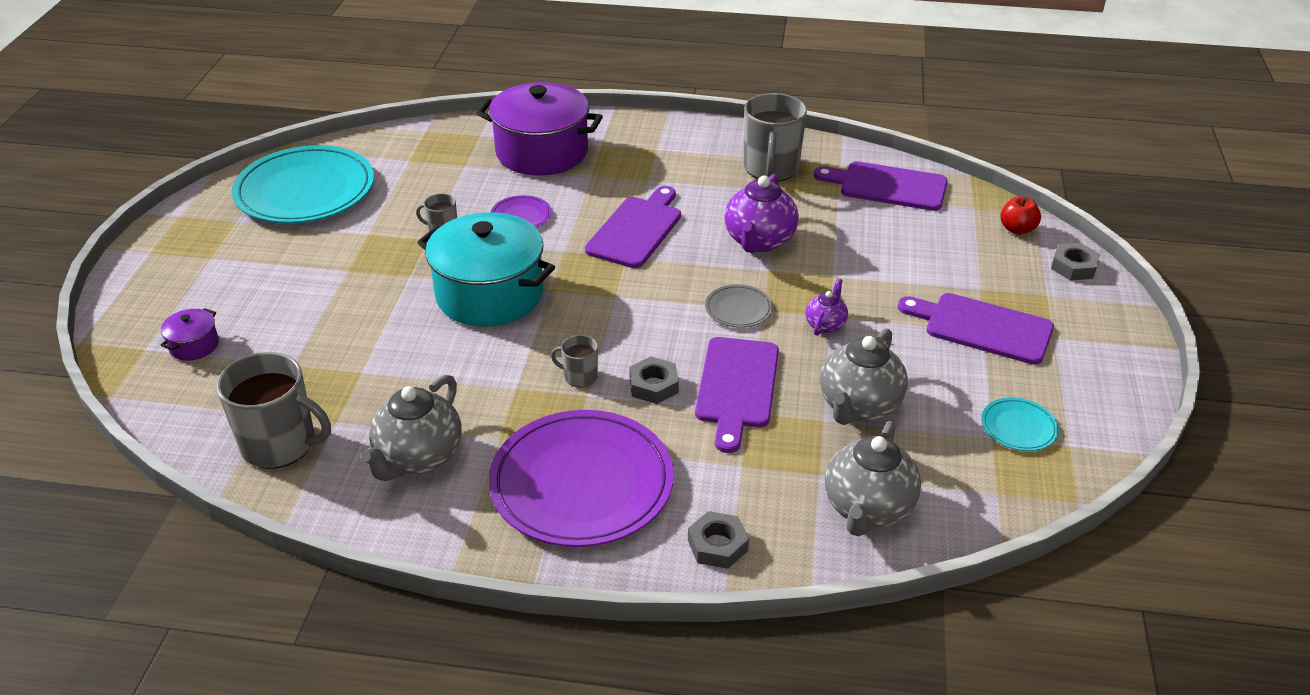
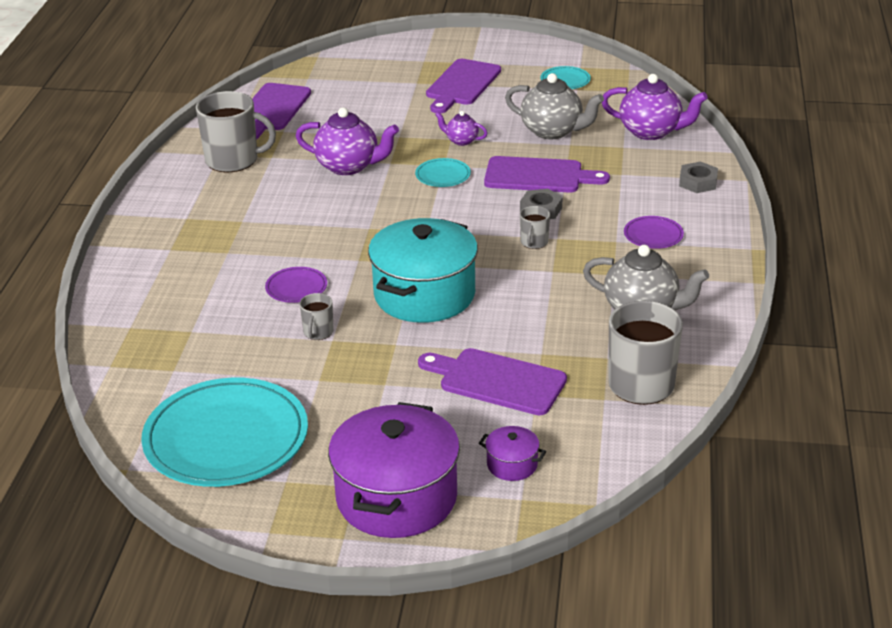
camera: 90 degrees left, 5 degrees down
purple pot [477,82,603,175] -> purple pot moved to [328,402,460,538]
purple plate [489,410,674,547] -> purple plate [624,216,684,249], size x0.43
purple cutting board [585,186,681,268] -> purple cutting board moved to [418,348,567,415]
grey plate [705,284,773,327] -> turquoise plate [415,158,471,187]
grey teapot [825,421,921,536] -> purple teapot [602,74,708,140]
red apple [1000,197,1041,235] -> none
grey nut [1051,243,1100,281] -> none

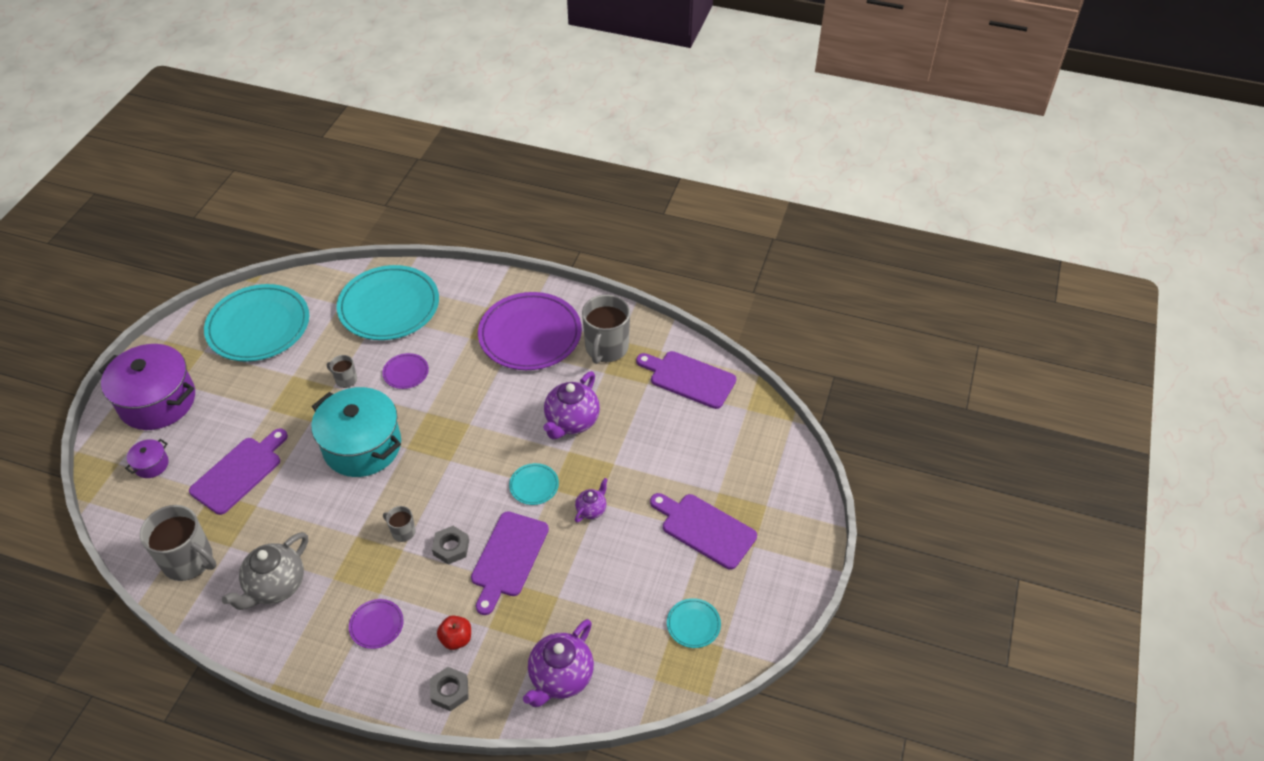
camera: 100 degrees right, 15 degrees up
grey teapot [505,73,604,140] -> none
none -> turquoise plate [337,265,439,340]
none -> red apple [437,616,471,650]
none -> purple plate [478,292,582,370]

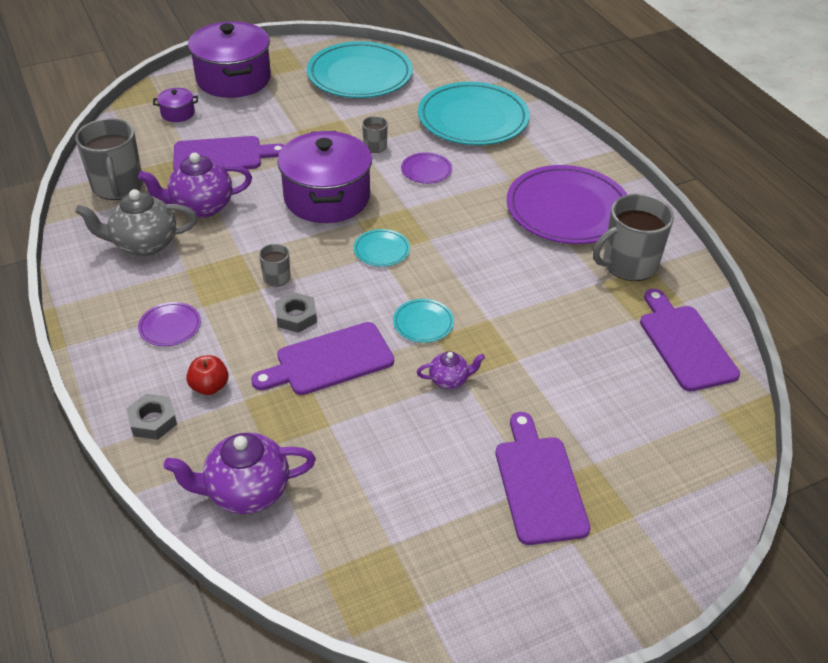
camera: 45 degrees right, 5 degrees down
turquoise pot [311,387,401,477] -> purple pot [277,131,372,223]
purple teapot [543,371,600,439] -> purple teapot moved to [138,152,252,218]
turquoise plate [667,598,721,648] -> turquoise plate moved to [354,229,410,267]

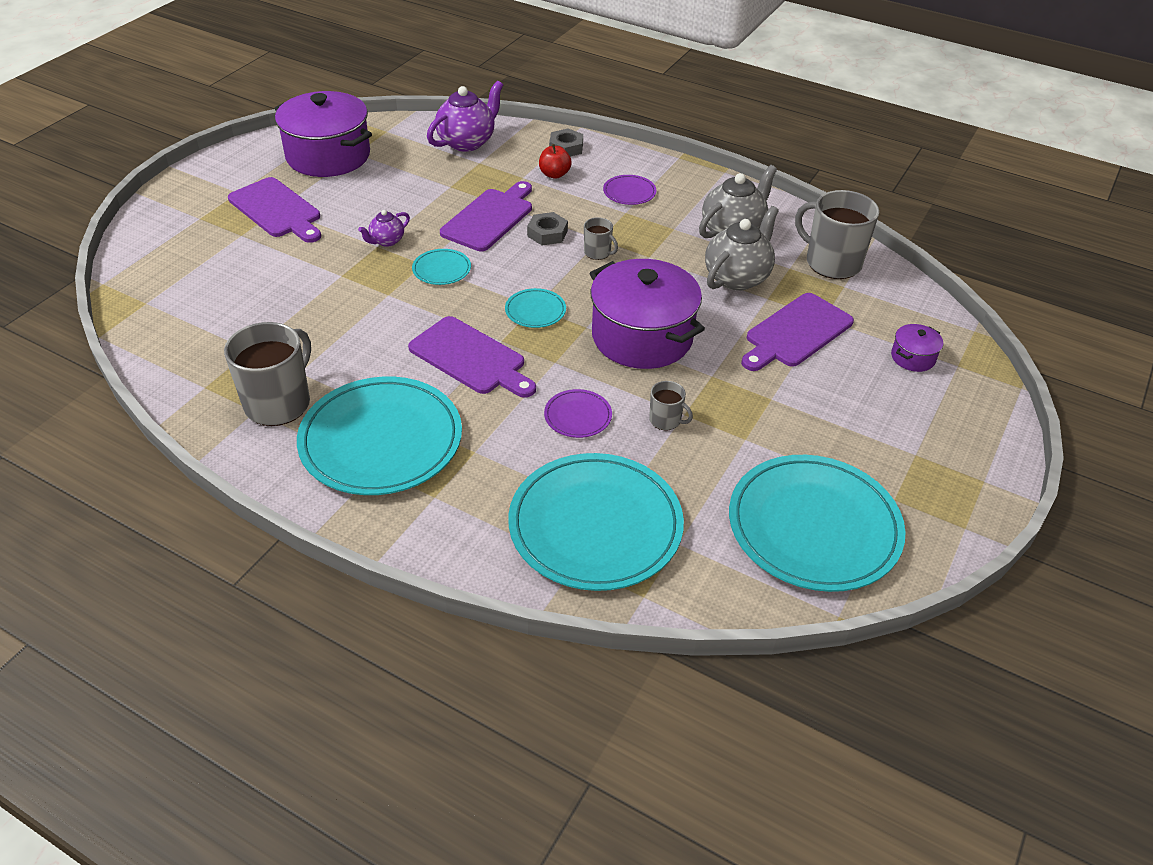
camera: 145 degrees right, 0 degrees up
purple teapot [138,152,252,218] -> grey teapot [705,206,779,291]
purple pot [188,21,271,98] -> purple pot moved to [275,91,372,177]
purple plate [507,165,628,244] -> turquoise plate [297,377,462,495]
purple cutting board [640,289,740,391] -> purple cutting board moved to [408,316,536,398]

